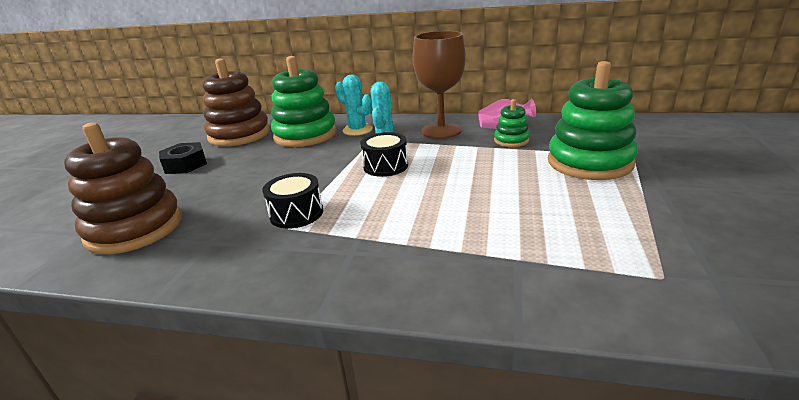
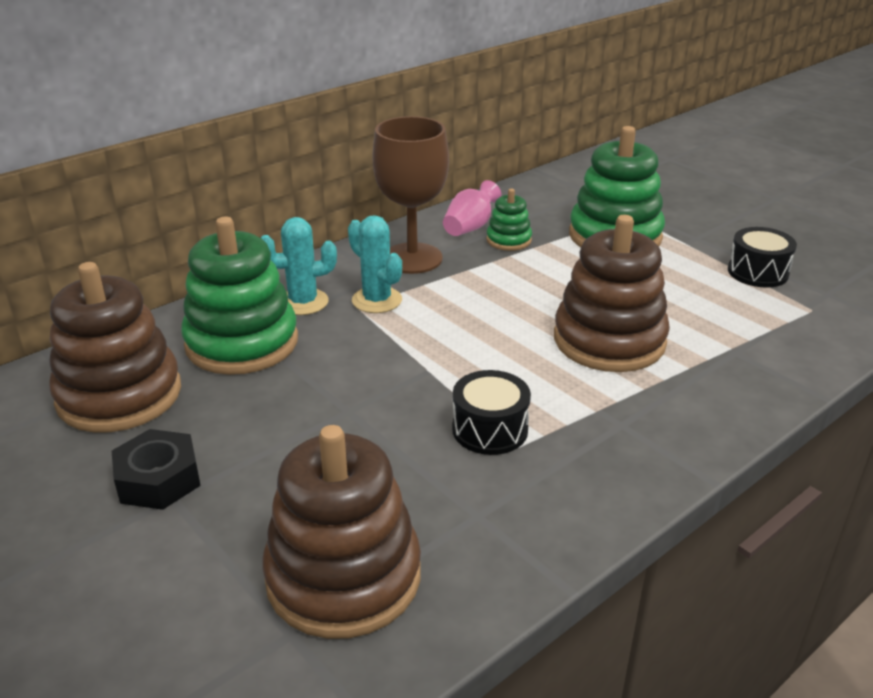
camera: 55 degrees left, 5 degrees up
black drum [360,132,408,177] -> black drum moved to [728,227,797,288]
none -> brown stacking toy [554,215,670,372]

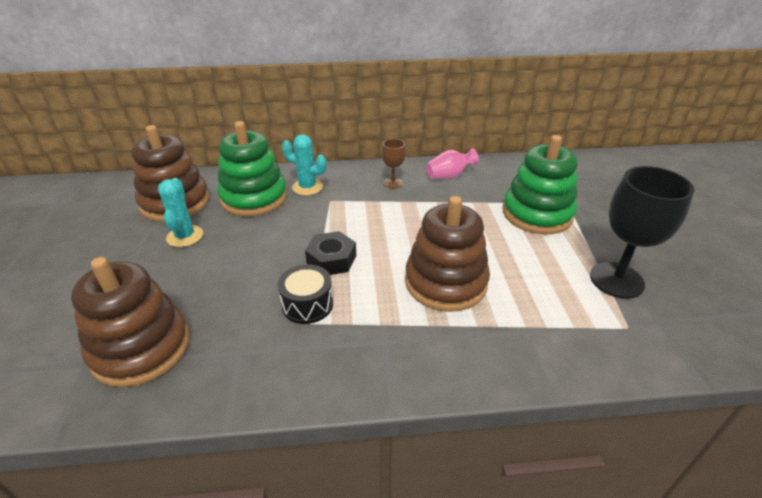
camera: 35 degrees right, 5 degrees up
black nut [112,429,201,510] -> black nut moved to [305,231,356,275]
turquoise cactus [348,215,402,313] -> turquoise cactus moved to [158,178,203,247]
brown goblet [373,116,449,274] -> brown goblet [382,139,406,189], size x0.49
green stacking toy [486,189,532,251] -> none
black drum [728,227,797,288] -> black goblet [590,166,694,299]

